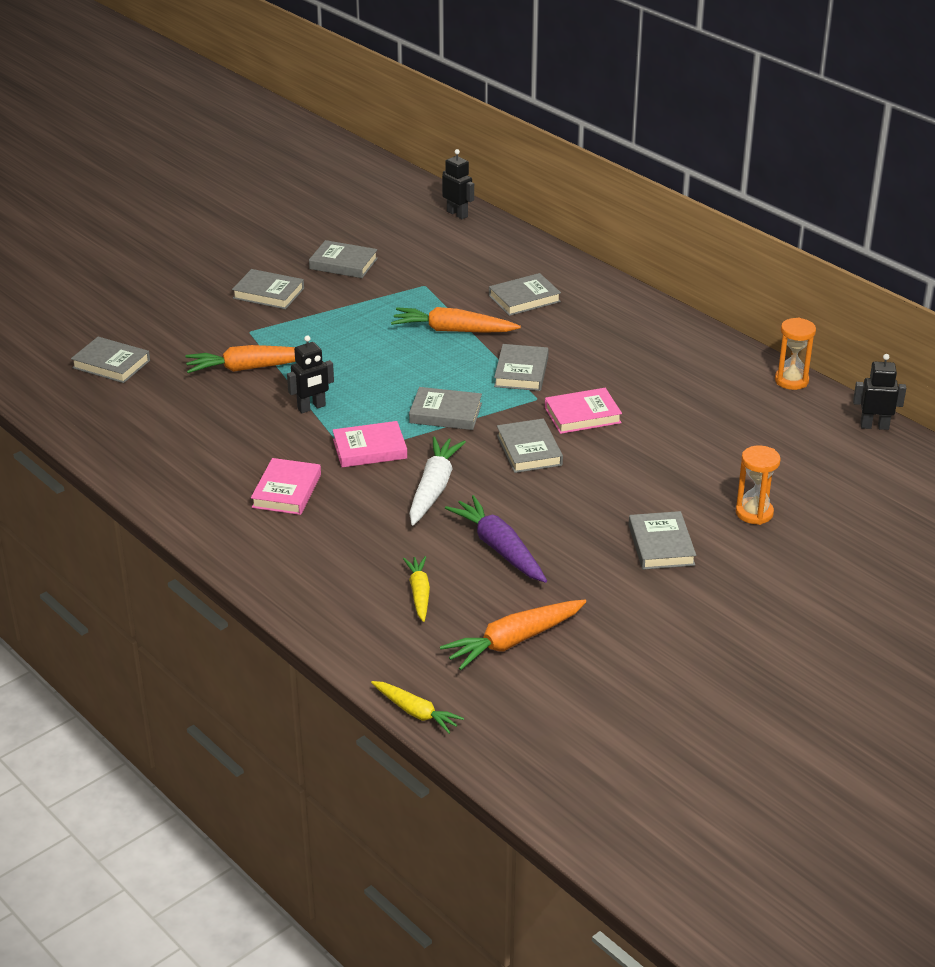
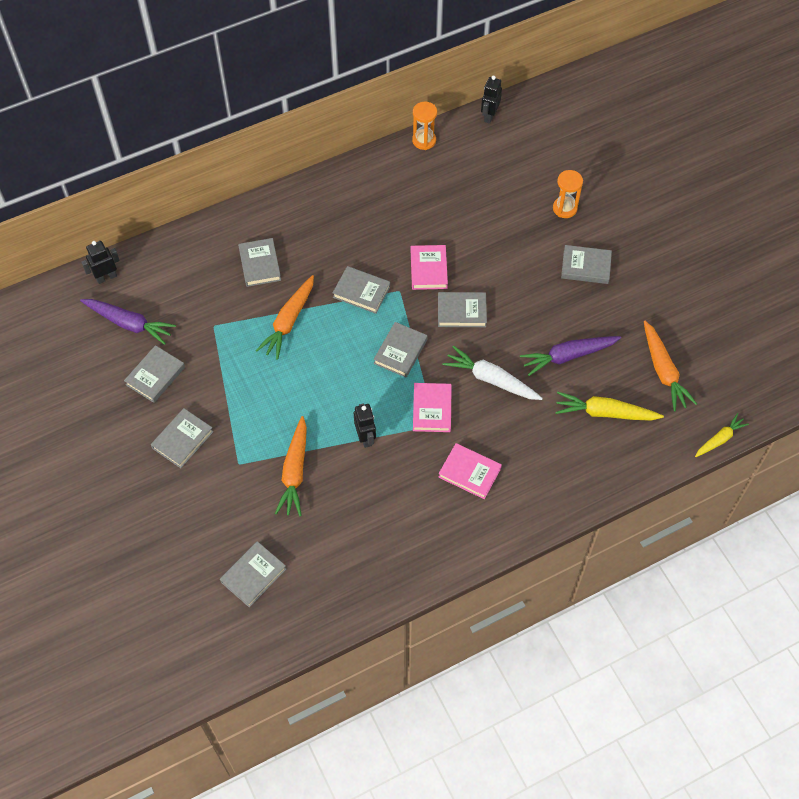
camera: 75 degrees left, 25 degrees up
yellow carrot [403,556,430,622] -> yellow carrot [555,392,664,421], size x1.59
none -> purple carrot [80,299,176,345]

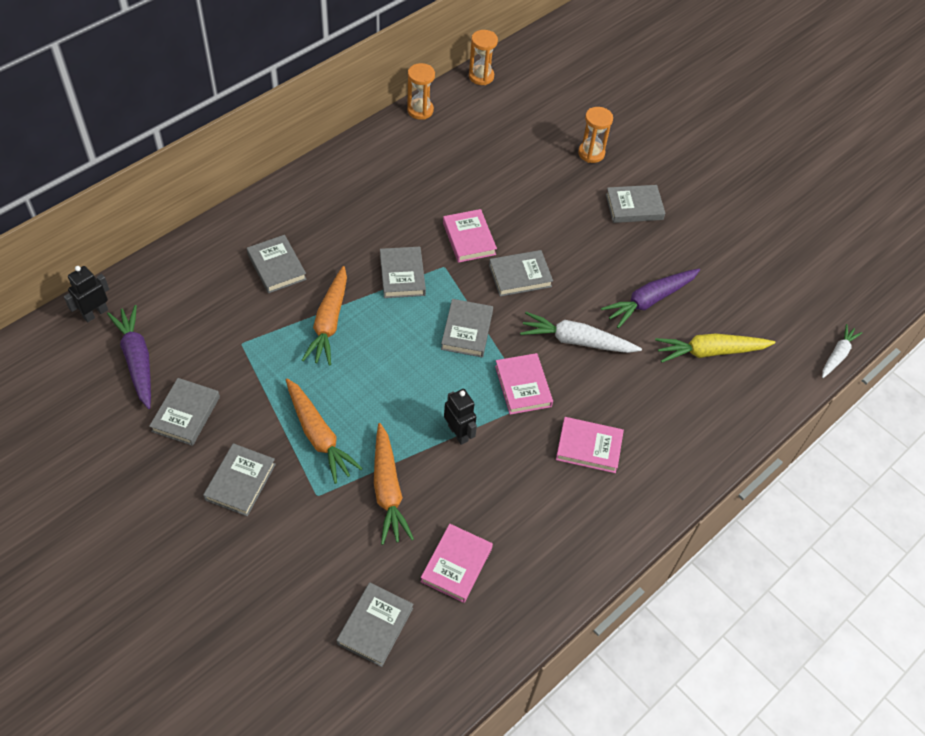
camera: 20 degrees left, 5 degrees down
purple carrot [80,299,176,345] -> purple carrot turned 120 degrees counterclockwise [107,305,151,409]
grey book [333,266,390,314] -> grey book turned 75 degrees clockwise [380,246,426,298]
black robot [481,76,502,124] -> orange hourglass [469,30,498,85]
orange carrot [644,321,697,411] -> orange carrot moved to [286,378,363,484]
yellow carrot [695,413,749,457] -> white carrot [822,324,862,378]
none -> pink book [421,524,493,603]

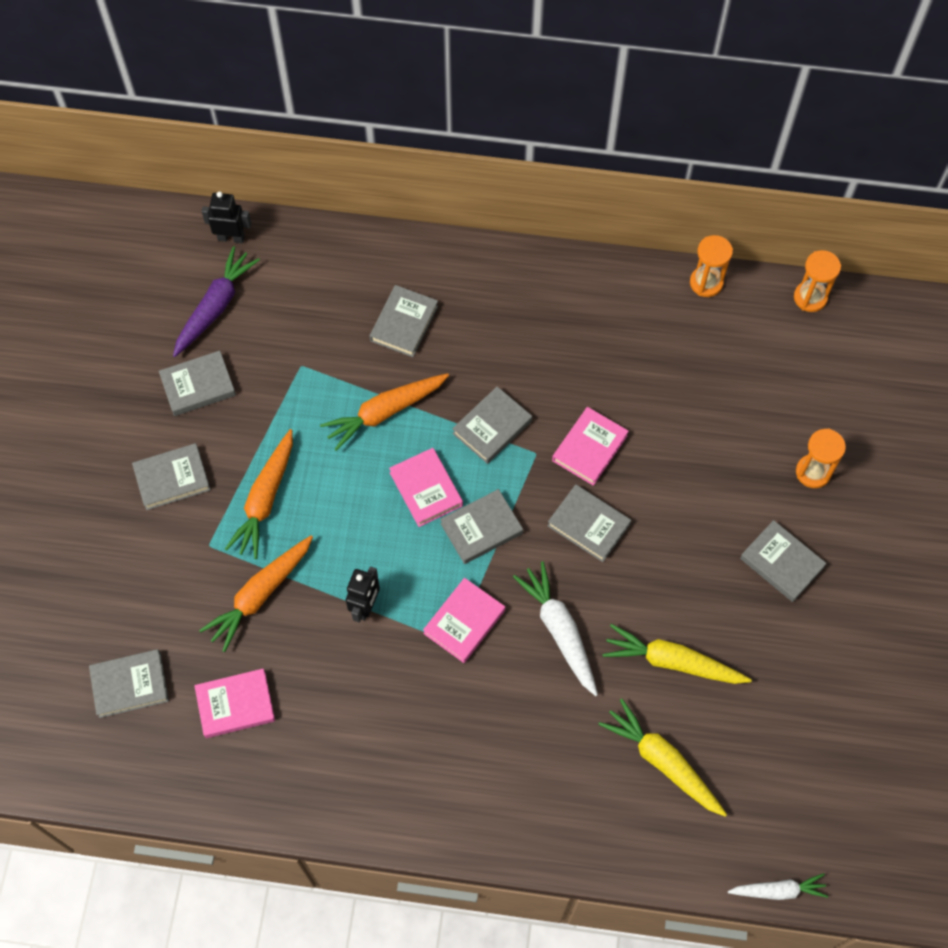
camera: 55 degrees right, 10 degrees up
pink book [556,417,624,473] -> pink book moved to [389,448,463,527]
purple carrot [601,269,700,328] -> yellow carrot [603,624,752,684]

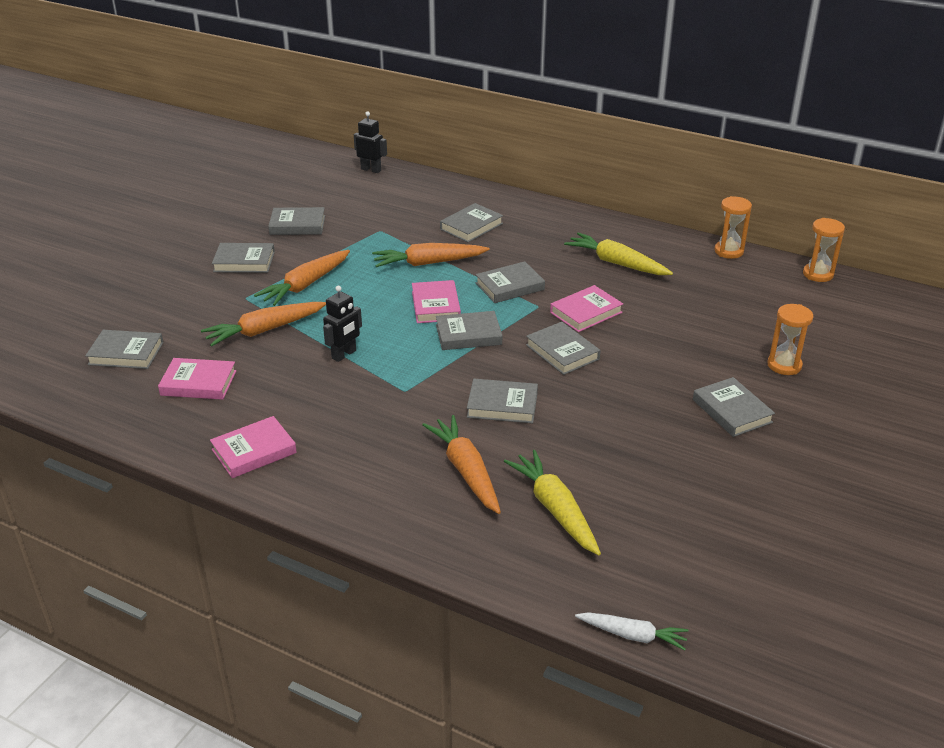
camera: 20 degrees right, 30 degrees down
purple carrot [173,246,260,357] -> none
pink book [423,578,505,663] -> pink book moved to [210,416,297,478]
white carrot [513,561,598,696] -> grey book [467,379,538,423]
yellow carrot [603,624,752,684] -> yellow carrot moved to [564,232,673,275]
none -> orange carrot [422,415,501,514]

